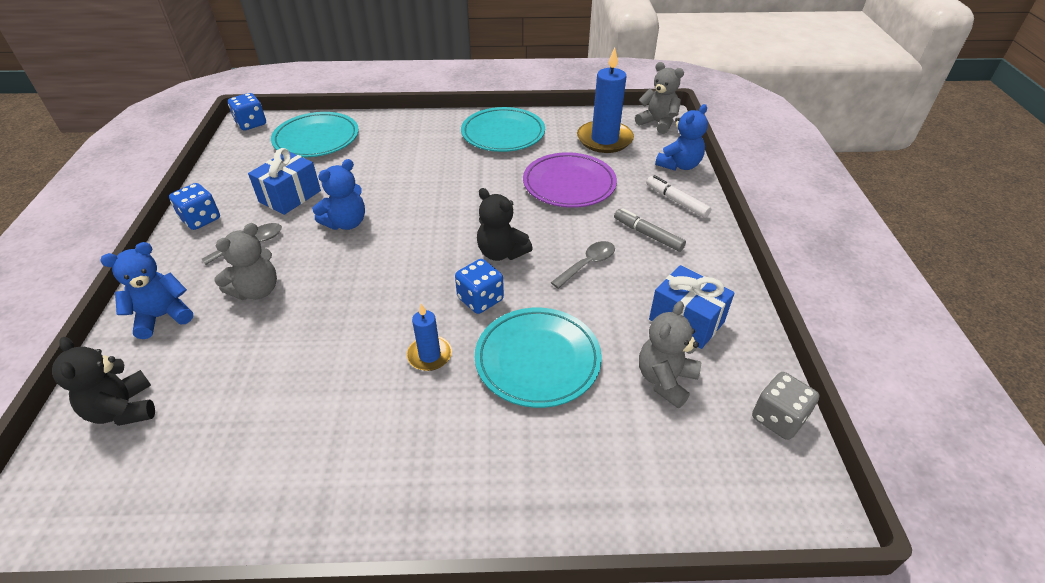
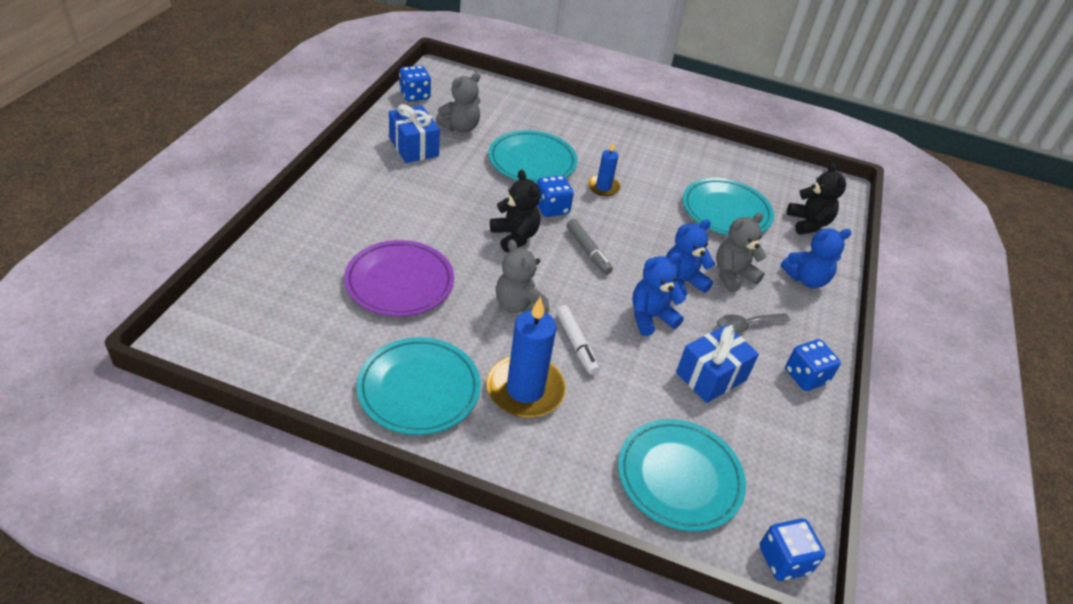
camera: 165 degrees left, 0 degrees up
grey spoon [551,241,615,289] -> none
blue candle [577,47,634,153] -> blue candle moved to [486,296,566,418]
grey marker [614,208,686,252] -> grey marker moved to [567,219,613,275]
grey teddy bear [635,62,684,134] -> grey teddy bear moved to [496,239,549,313]
white marker [646,175,711,218] -> white marker moved to [556,305,600,375]
blue teddy bear [655,104,708,170] -> blue teddy bear moved to [666,219,715,297]
grey dice [752,372,820,440] -> blue dice [399,65,431,102]
none -> turquoise plate [683,178,774,236]

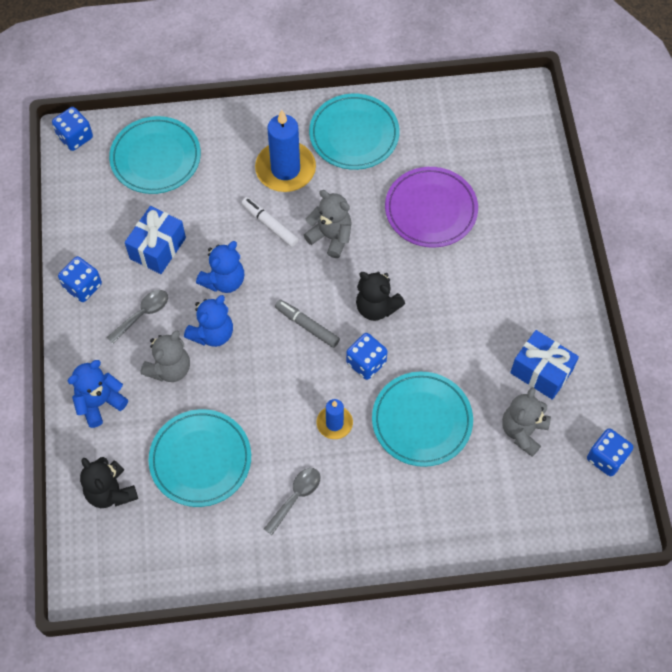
camera: 160 degrees right, 20 degrees up
none -> grey spoon [264,468,320,535]

